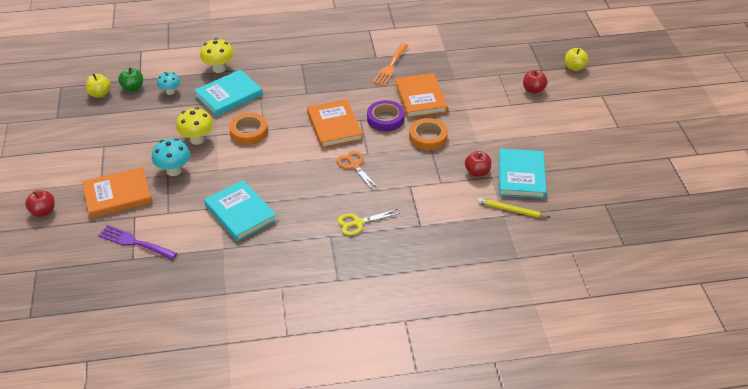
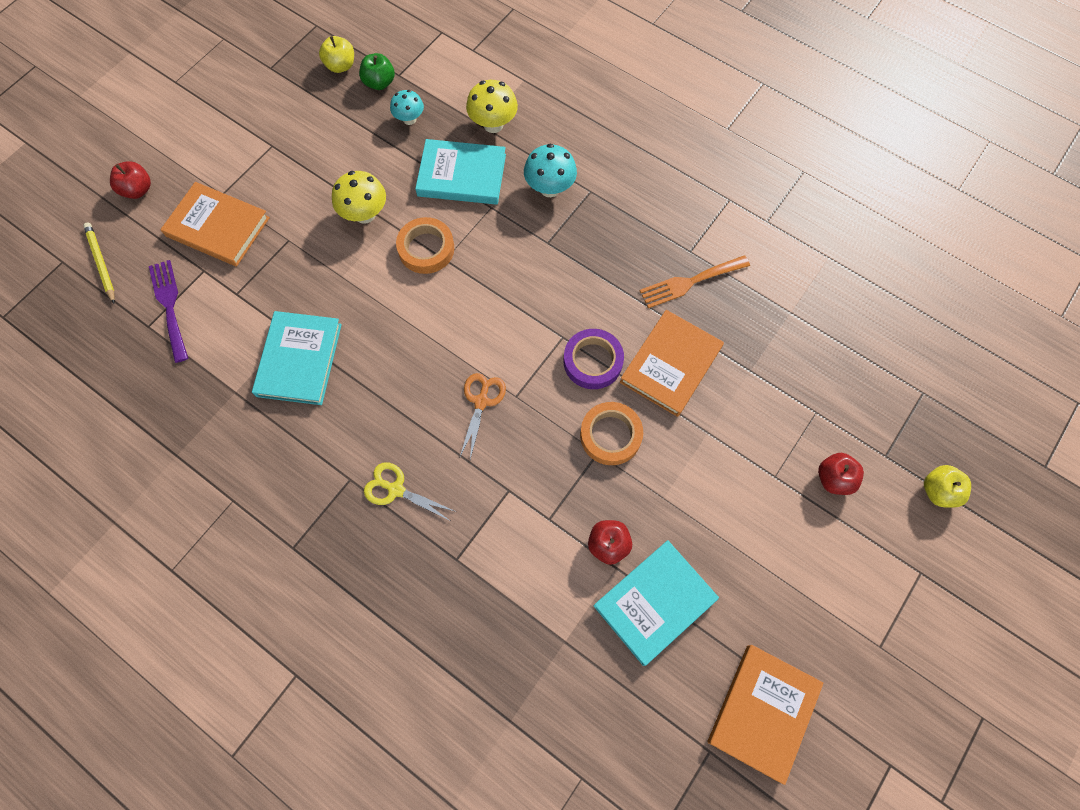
camera: 45 degrees right, 25 degrees up
turquoise mushroom [152,138,190,176] -> turquoise mushroom moved to [524,144,577,197]
orange book [307,99,363,148] -> orange book moved to [708,645,824,785]
yellow pencil [477,198,550,218] -> yellow pencil moved to [83,223,115,303]

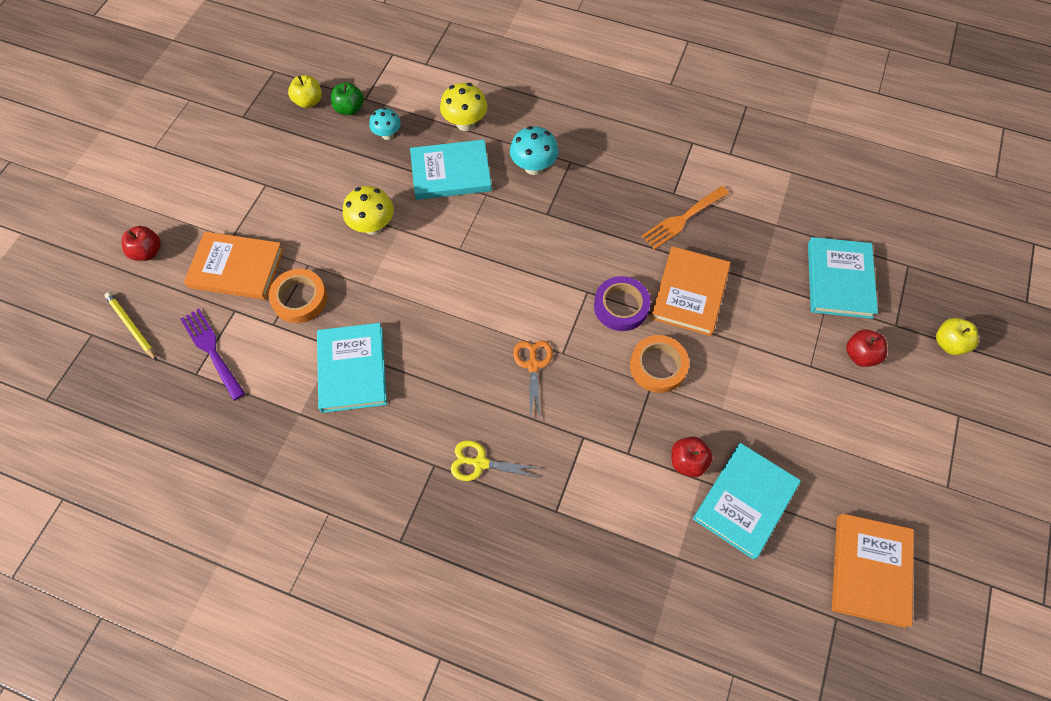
camera: 15 degrees left, 5 degrees down
orange tape [396,217,454,274] -> orange tape moved to [269,269,327,323]
none -> turquoise book [808,237,878,319]

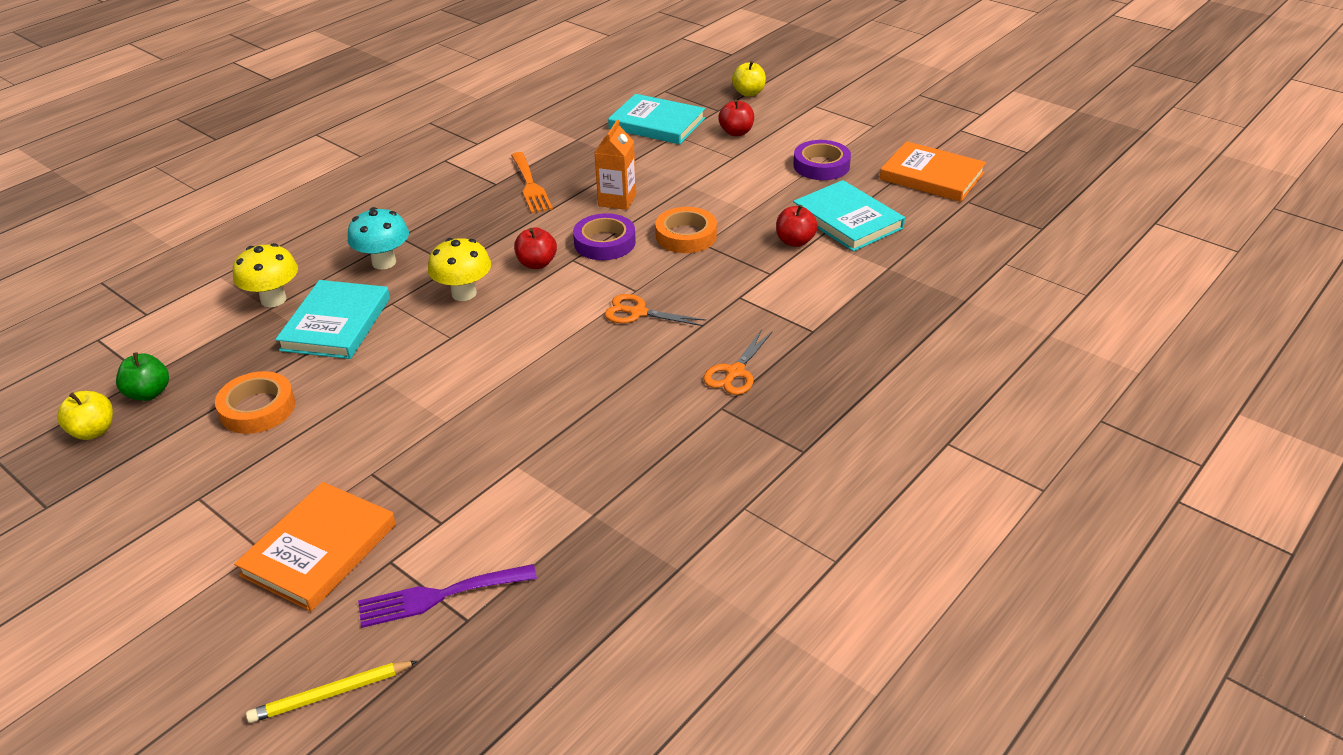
camera: 70 degrees left, 25 degrees down
red apple [122,226,161,261] -> red apple moved to [514,227,557,269]
orange tape [269,269,327,323] -> orange tape moved to [215,371,295,434]
turquoise book [317,323,387,413] -> none
yellow mushroom [343,186,394,235] -> yellow mushroom moved to [428,238,491,301]
turquoise mushroom [369,108,401,140] -> none
yellow scissors [451,440,540,481] -> orange scissors [703,329,773,395]
orange book [651,246,731,336] -> orange carton [594,120,636,210]
none -> purple tape [793,140,851,180]

